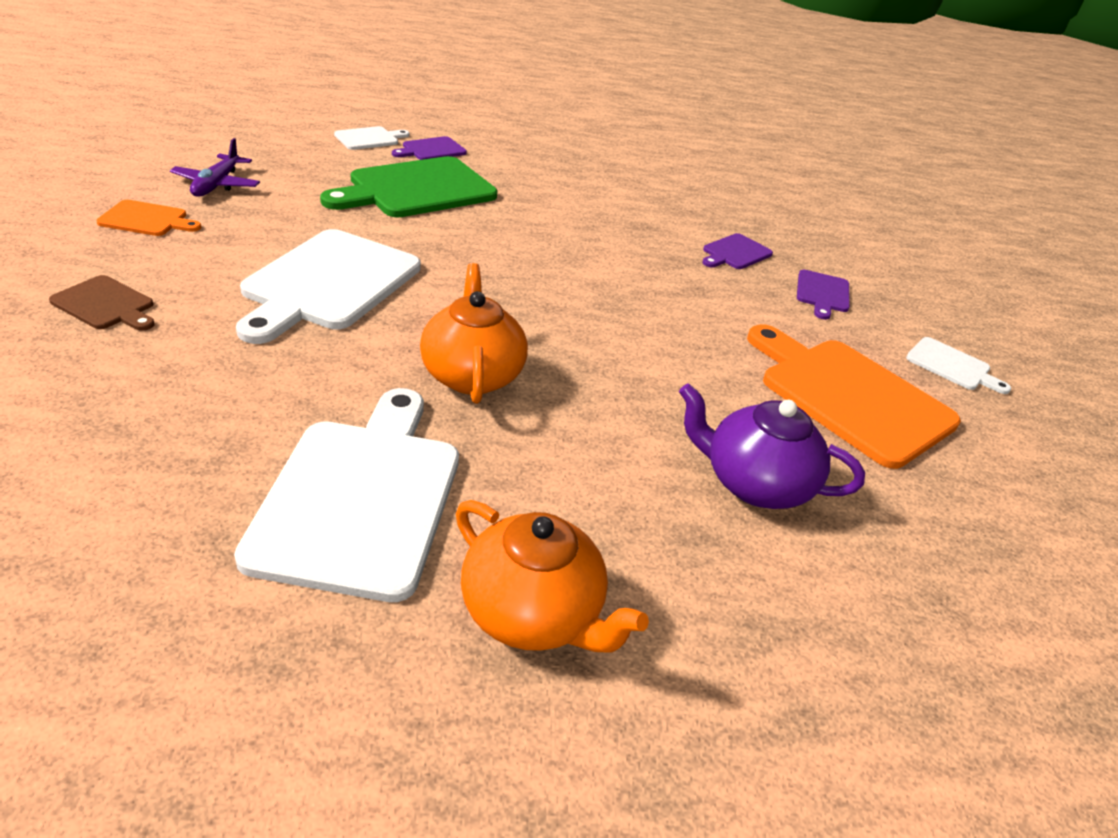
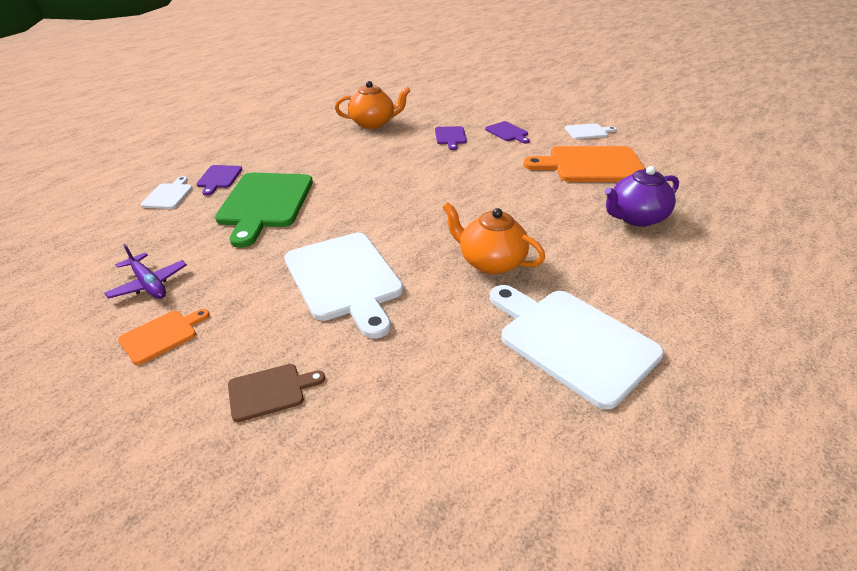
camera: 45 degrees left, 0 degrees up
orange teapot [456,500,649,653] -> orange teapot moved to [335,81,410,129]

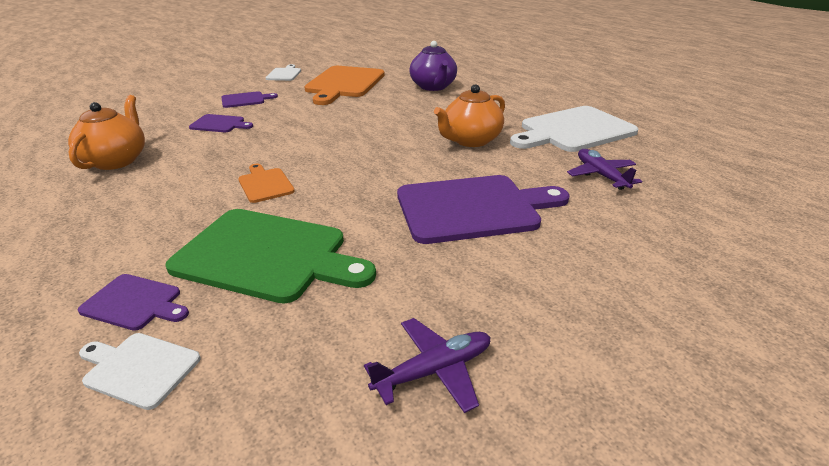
camera: 75 degrees left, 5 degrees down
orange cutting board [118,309,210,365] -> orange cutting board moved to [238,164,295,203]
brown cutting board [228,364,325,422] -> none
white cutting board [284,233,403,339] -> purple cutting board [397,175,570,244]
none -> purple plane [567,149,643,190]

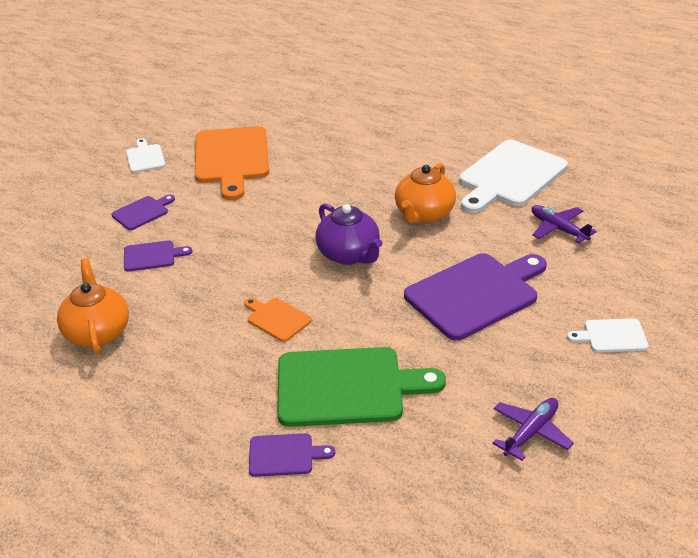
camera: 20 degrees left, 5 degrees up
white cutting board [79,333,201,410] -> white cutting board moved to [567,318,648,352]
purple teapot [409,41,457,91] -> purple teapot moved to [316,203,382,265]

